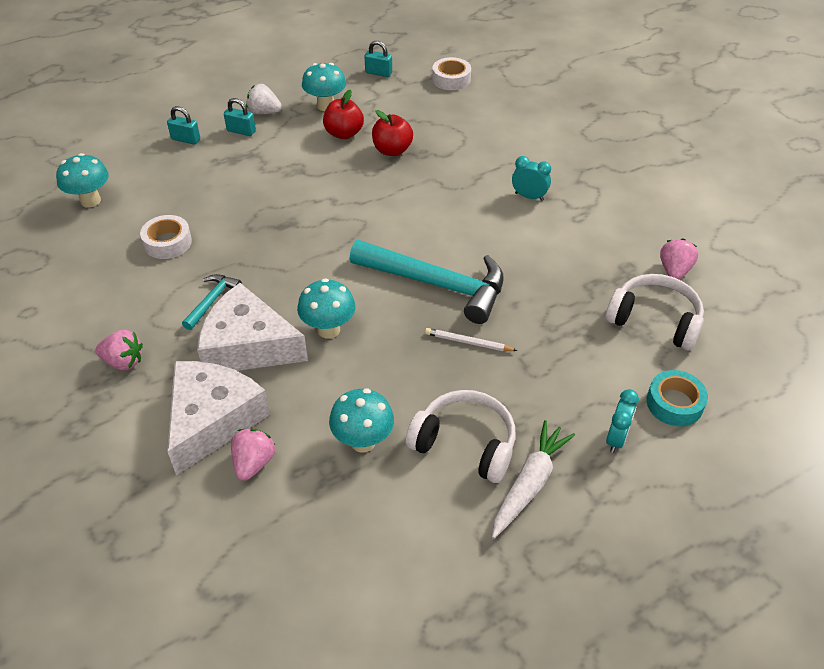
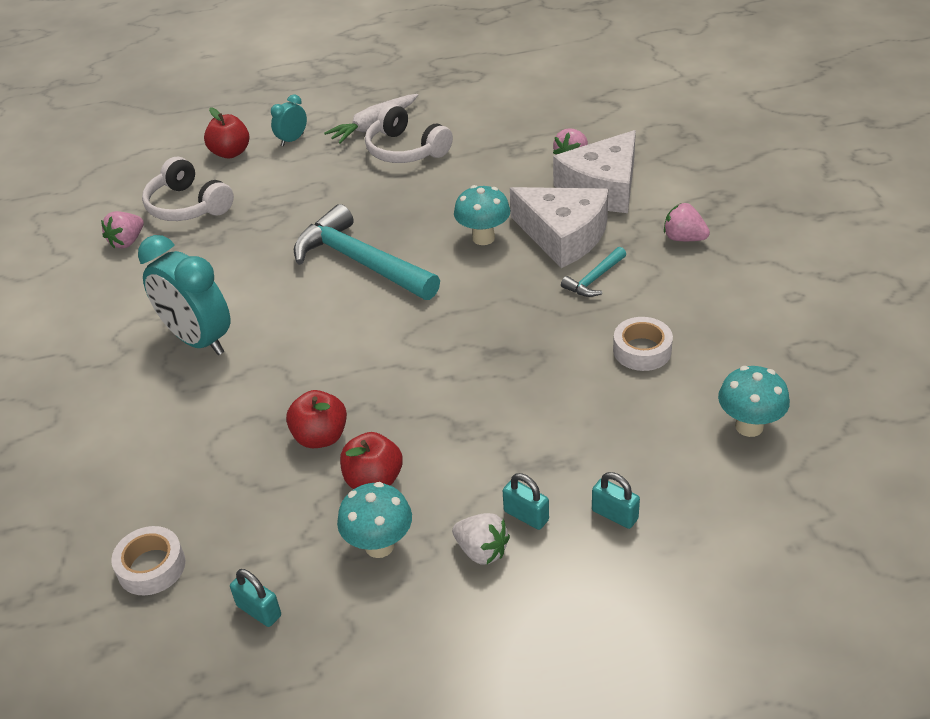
camera: 160 degrees left, 5 degrees down
turquoise mushroom [329,388,394,453] -> none
white pencil [425,328,517,351] -> none
turquoise clock [512,156,551,201] -> turquoise clock [138,235,230,355], size x2.06
turquoise tape [646,370,708,426] -> red apple [204,107,249,158]

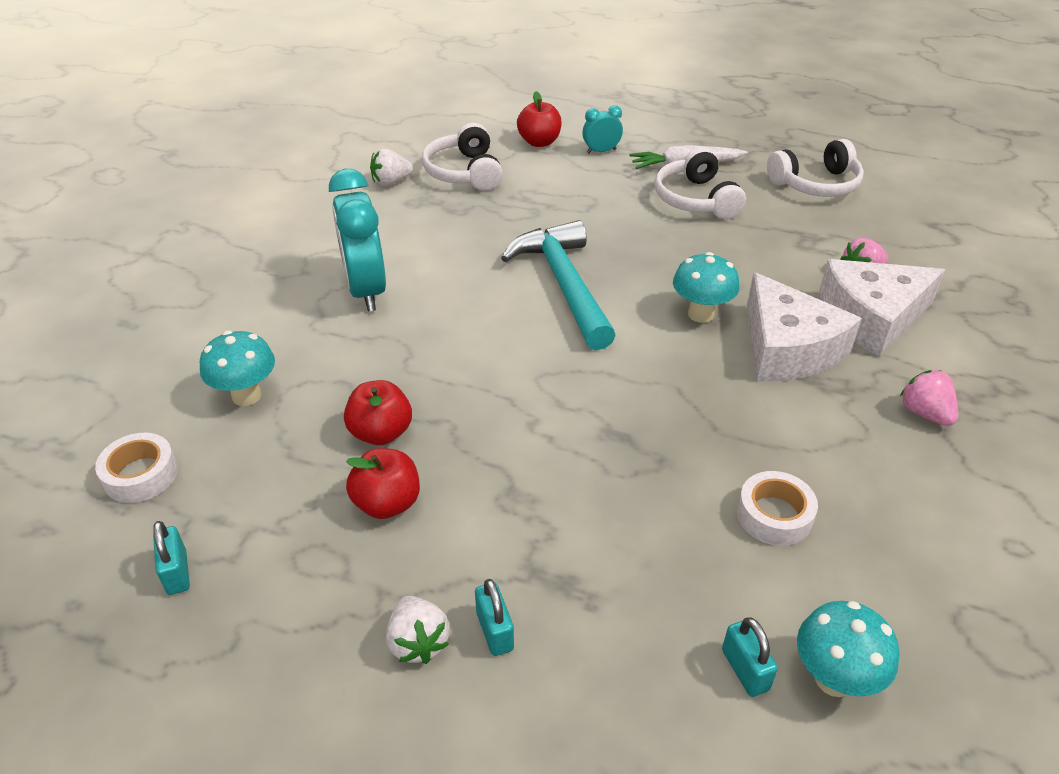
camera: 30 degrees right, 0 degrees up
pink strawberry [101,211,144,248] -> white strawberry [370,148,413,186]
turquoise mushroom [337,482,412,558] -> turquoise mushroom moved to [200,331,275,406]
turquoise hammer [561,247,626,297] -> none
turquoise padlock [592,472,640,529] -> turquoise padlock moved to [722,617,778,697]
none -> white headphones [767,139,864,197]

